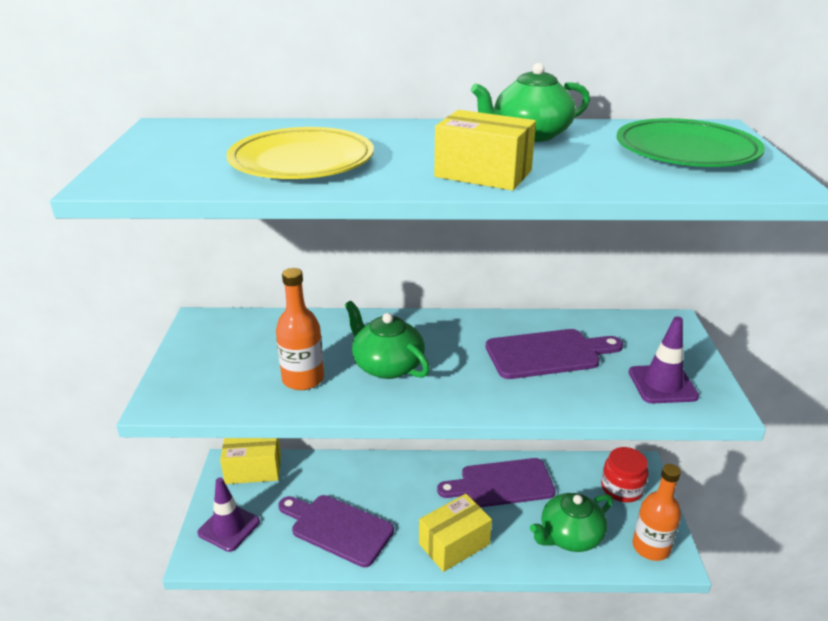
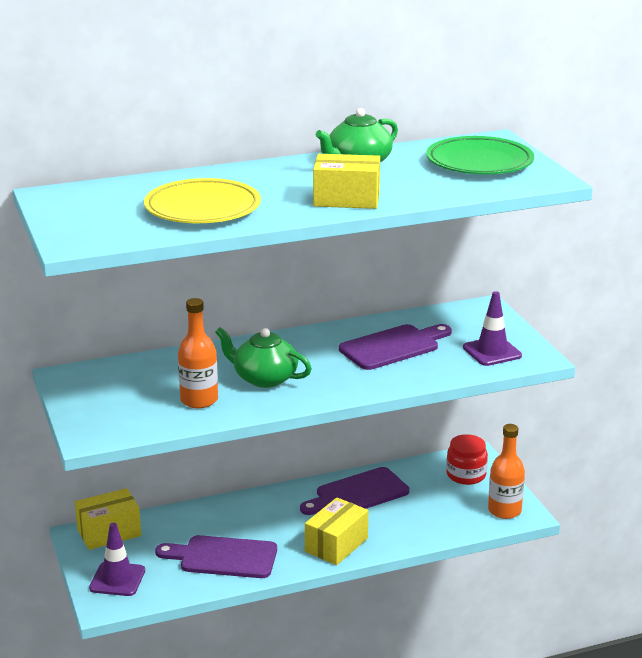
camera: 20 degrees left, 5 degrees down
green teapot [530,493,613,552] -> none

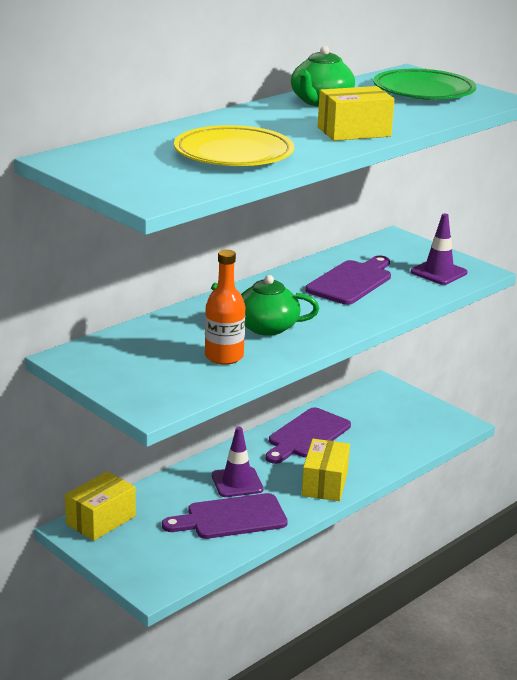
camera: 25 degrees left, 0 degrees up
purple traffic cone [89,523,145,596] -> purple traffic cone moved to [212,427,264,497]
red jar [446,434,488,485] -> none
orange bottle [488,424,525,519] -> none

